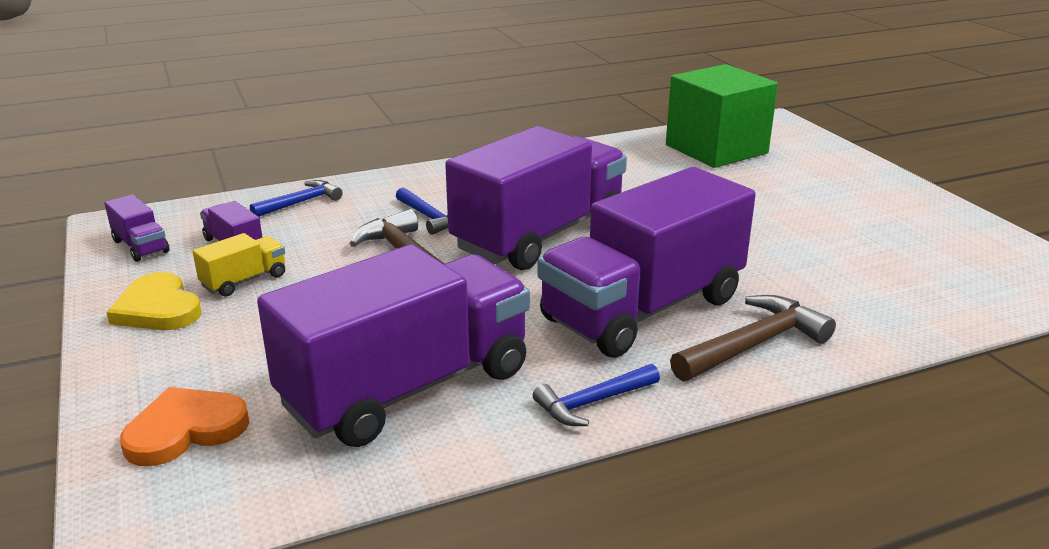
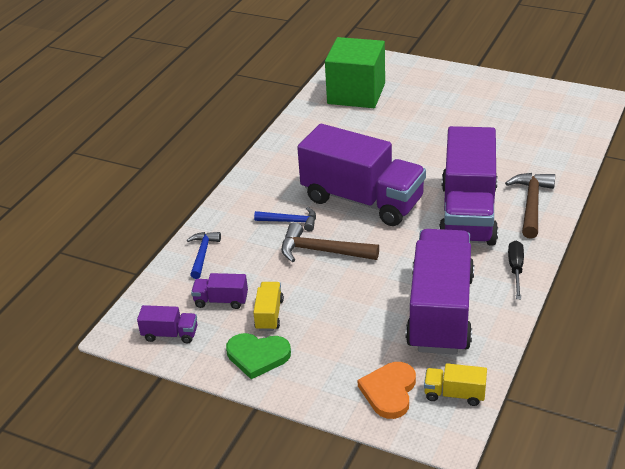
camera: 40 degrees left, 10 degrees up
yellow heart [106,272,202,330] -> green heart [226,333,291,379]
purple truck [445,126,627,270] -> purple truck turned 120 degrees clockwise [297,124,426,226]
blue hammer [533,364,660,426] -> black screwdriver [508,241,524,299]
none -> yellow truck [424,363,487,406]

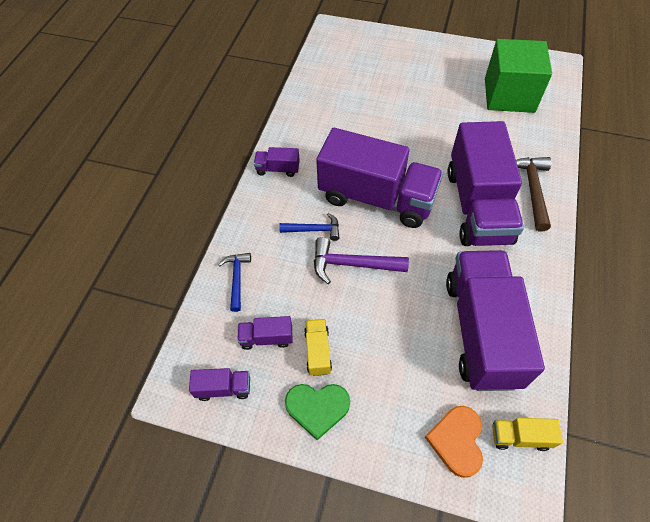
camera: 10 degrees left, 20 degrees up
brown hammer [281,222,379,262] -> purple hammer [314,237,409,284]
green cube [325,37,385,108] -> green cube moved to [485,39,552,113]
black screwdriver [508,241,524,299] -> none
none -> purple truck [254,147,300,177]

